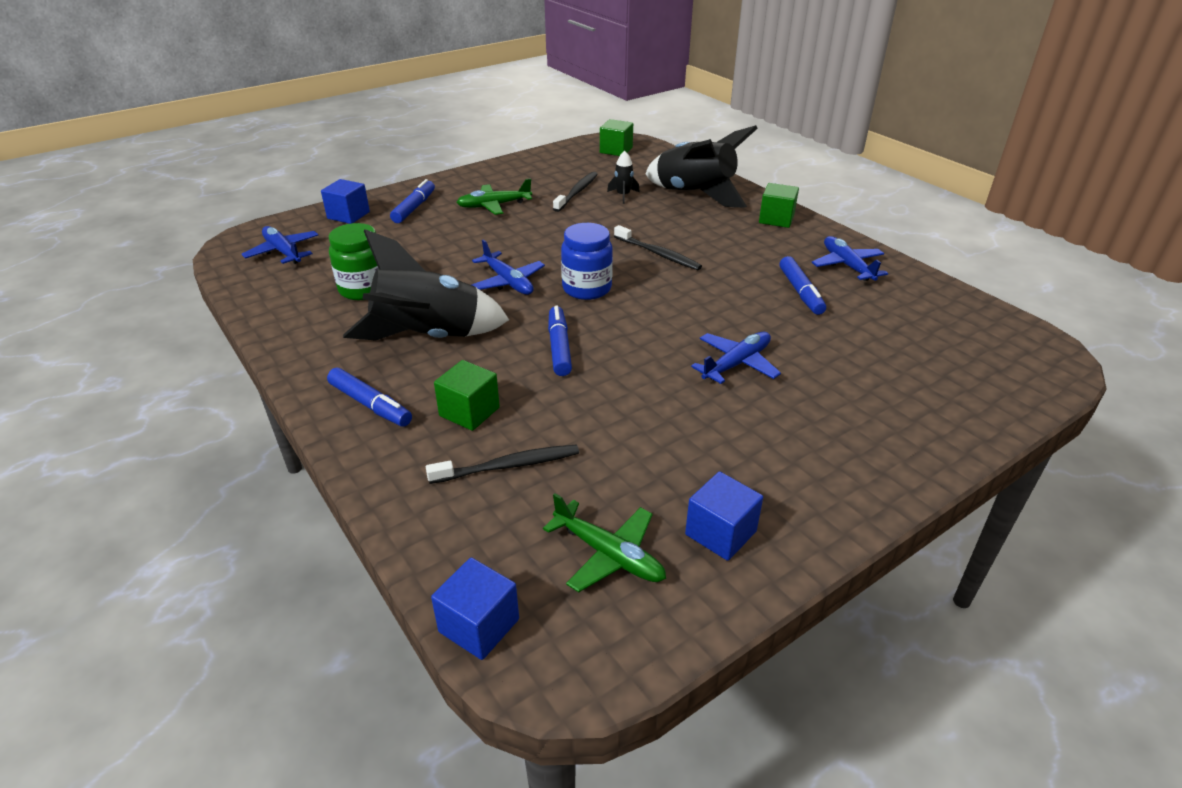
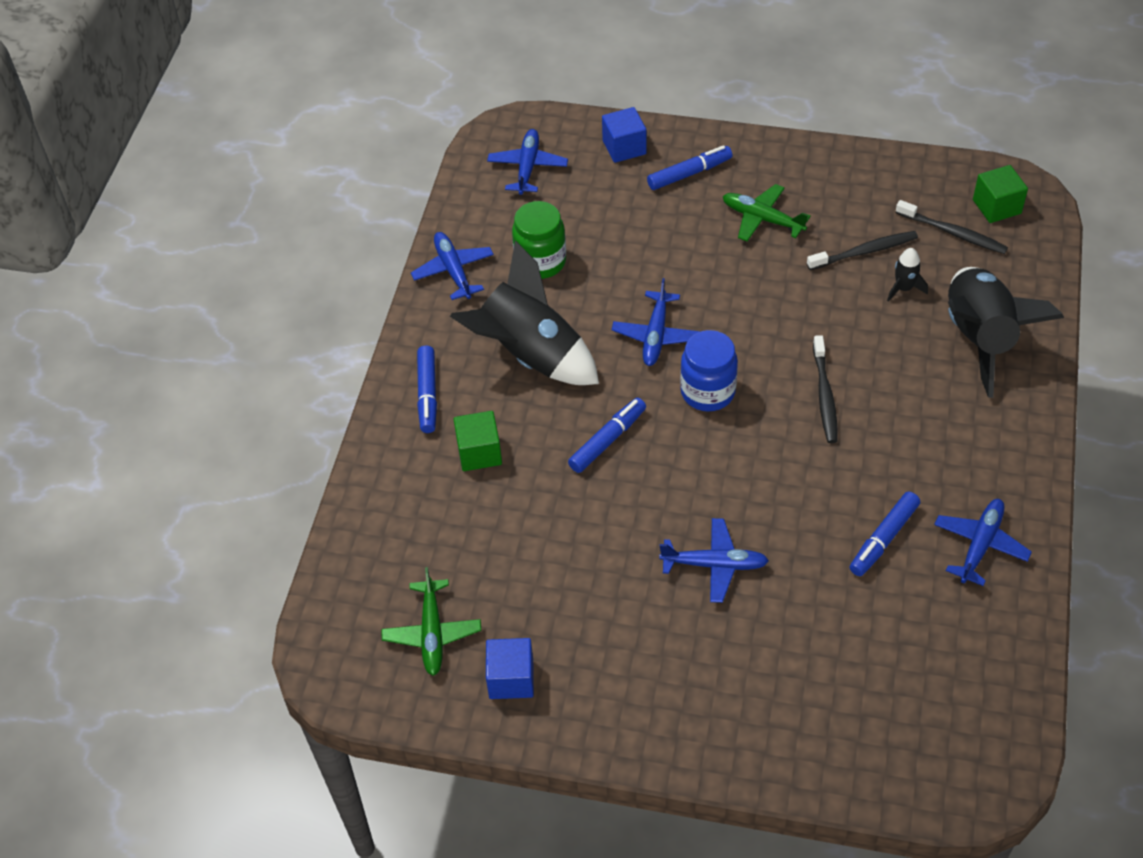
camera: 50 degrees right, 15 degrees up
black toothbrush [426,445,579,484] -> black toothbrush moved to [896,200,1008,254]
blue cube [431,557,519,660] -> none
green cube [759,183,799,228] -> none
none -> blue plane [411,232,494,300]

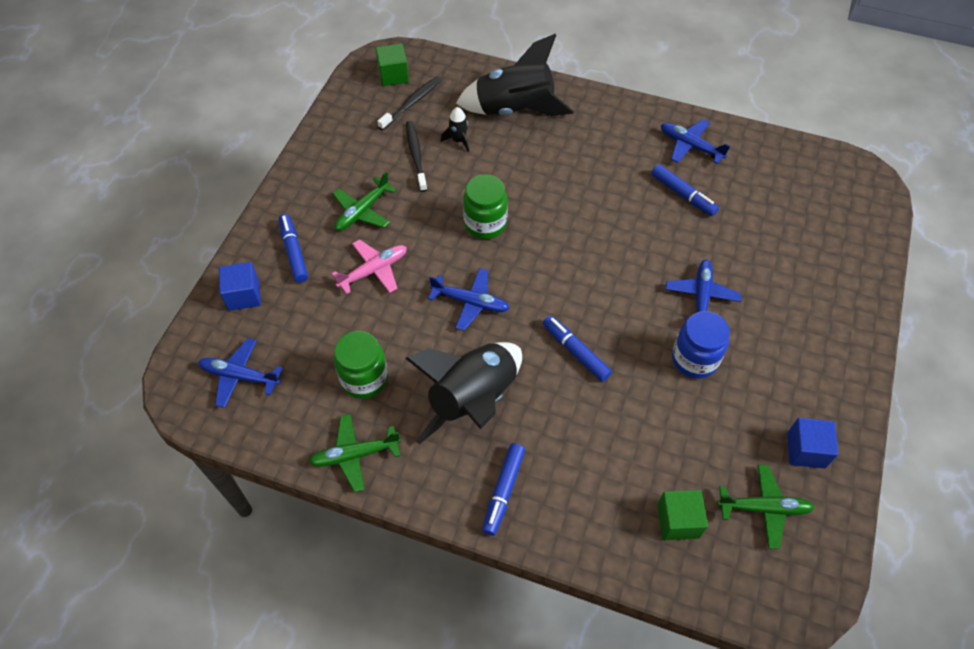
camera: 85 degrees left, 5 degrees up
blue plane [411,232,494,300] -> green plane [309,414,401,492]
blue marker [417,346,437,433] -> blue marker turned 105 degrees clockwise [482,443,525,536]
green cube [453,411,502,471] -> green cube moved to [657,490,708,540]
blue jar [680,330,738,412] -> blue jar moved to [672,311,730,379]
black toothbrush [813,335,838,443] -> none
none -> pink plane [332,239,407,294]
none -> green jar [463,174,508,239]

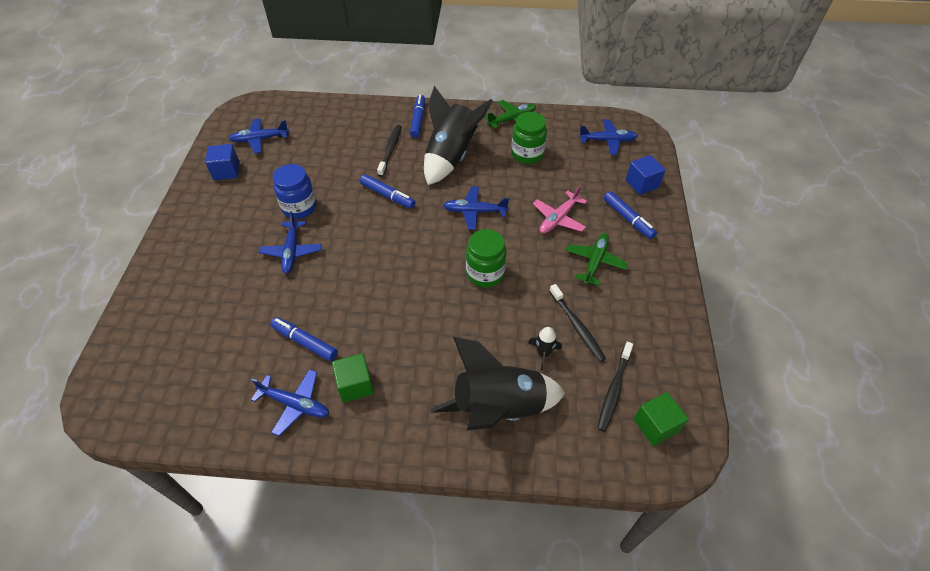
camera: 165 degrees right, 5 degrees down
green cube [657,490,708,540] -> green cube moved to [332,353,374,403]
green plane [717,465,815,549] -> blue plane [229,118,289,154]
none -> black toothbrush [377,125,402,177]

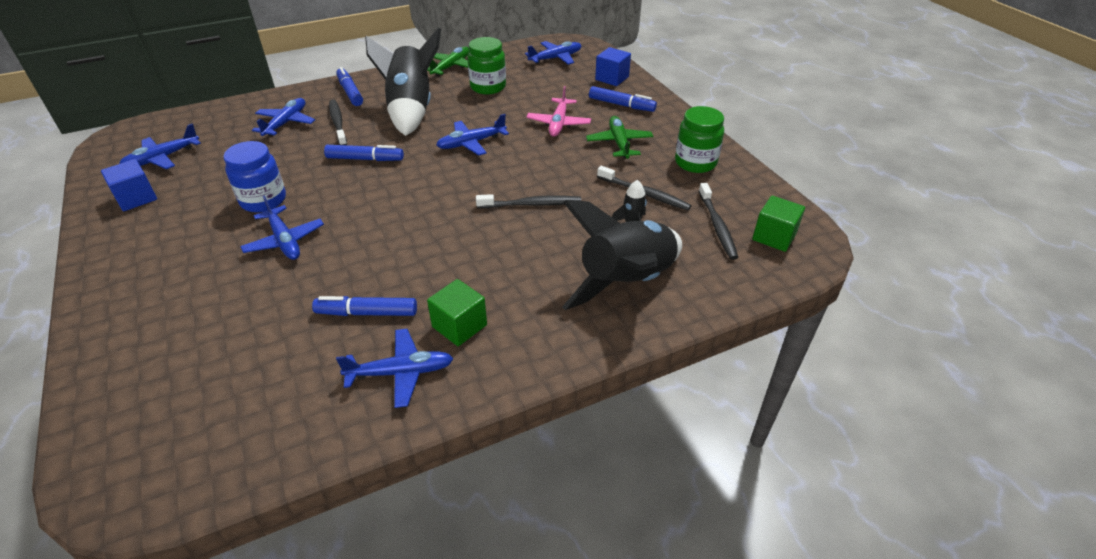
camera: 30 degrees left, 10 degrees down
green jar [466,229,507,287] -> green jar moved to [675,106,724,173]
none -> blue plane [252,98,315,136]
none -> black toothbrush [476,194,581,208]

